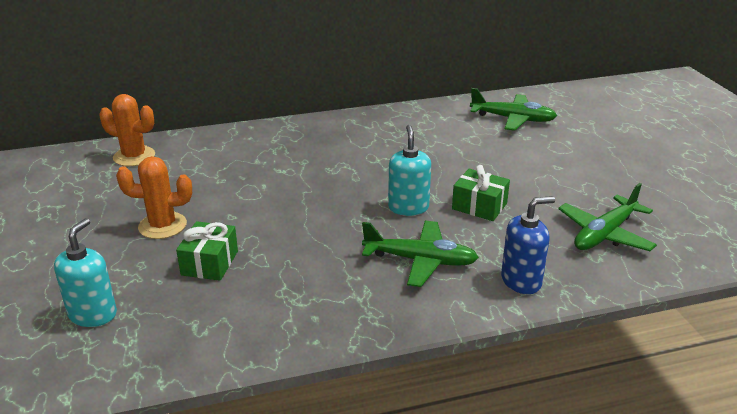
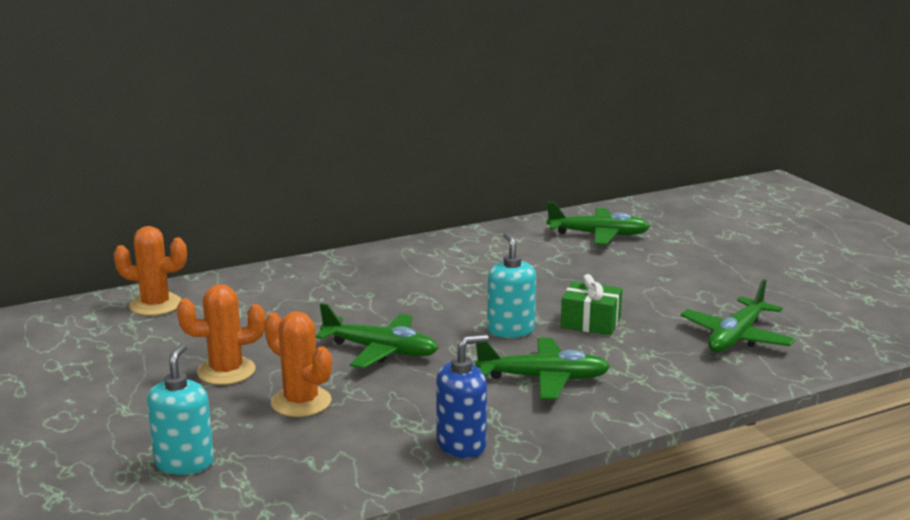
camera: 10 degrees left, 10 degrees down
green gift [176,221,238,281] -> orange cactus [264,311,332,417]
blue soap dispenser [501,196,555,294] -> blue soap dispenser moved to [436,334,489,458]
none -> green plane [316,303,439,369]

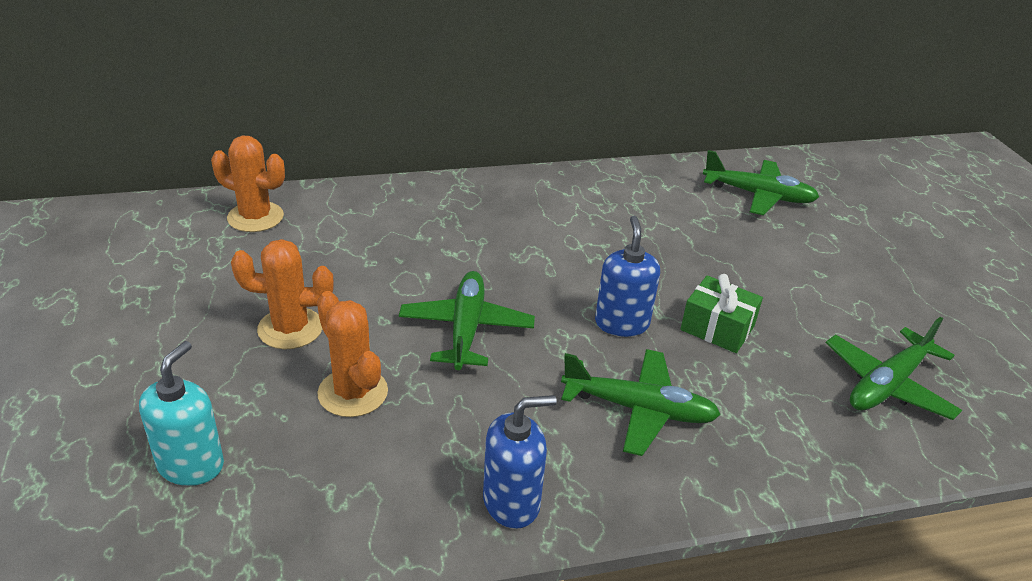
camera: 10 degrees right, 15 degrees up
green plane [316,303,439,369] -> green plane turned 120 degrees counterclockwise [399,271,535,370]
turquoise soap dispenser [487,232,536,338] -> blue soap dispenser [595,216,660,337]

